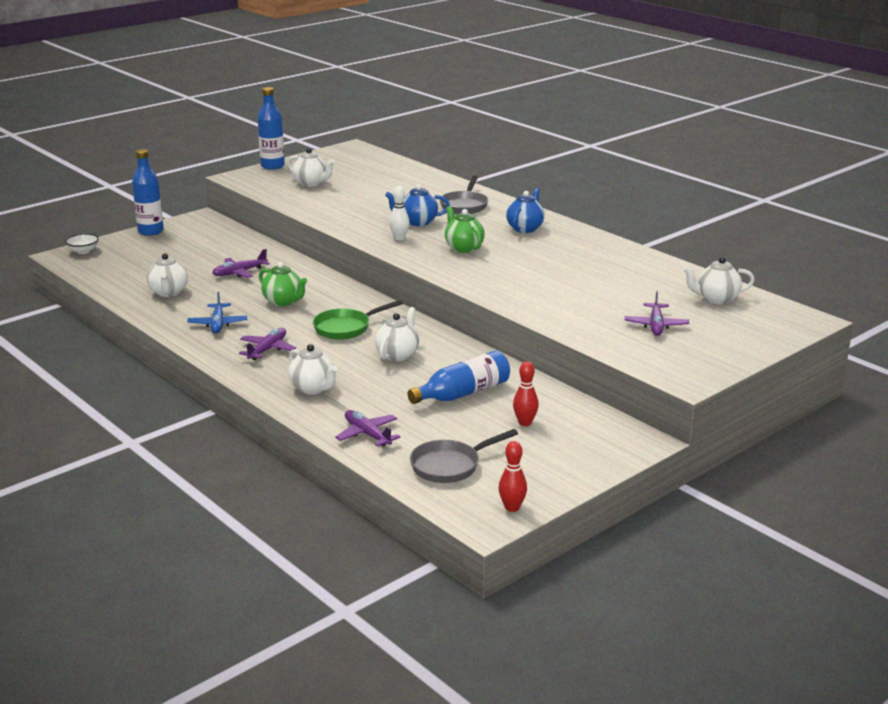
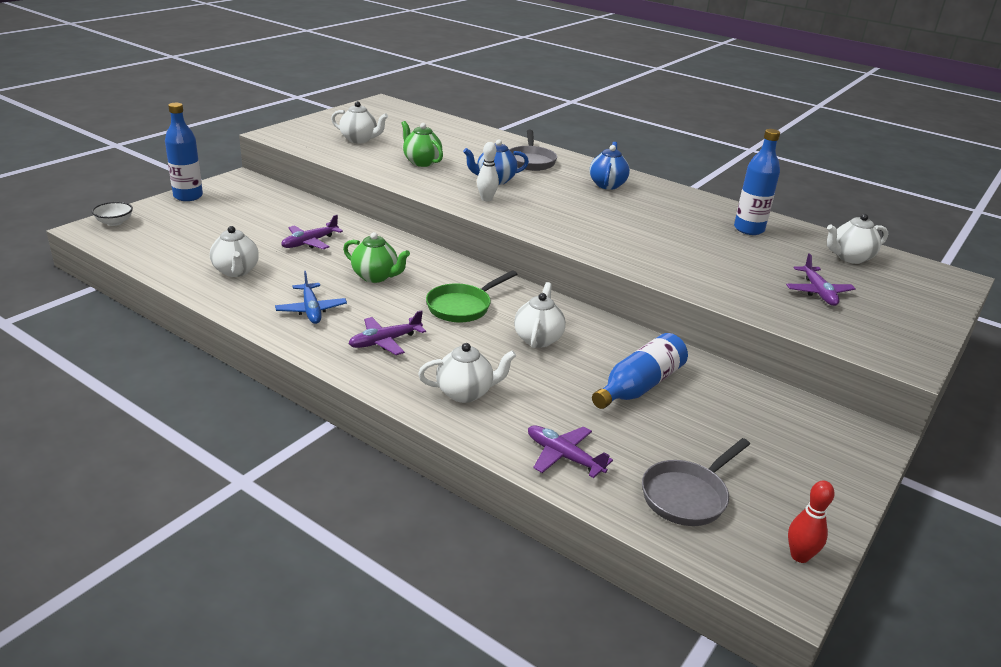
camera: 15 degrees left, 5 degrees up
purple plane [239,328,296,360] -> purple plane turned 135 degrees counterclockwise [348,310,426,355]
blue bottle [258,87,285,170] -> blue bottle moved to [734,129,780,235]
white teapot [288,344,337,395] -> white teapot turned 45 degrees counterclockwise [418,343,516,403]
green teapot [445,206,485,253] -> green teapot moved to [401,121,443,167]
red bowling pin [513,361,539,426] -> none

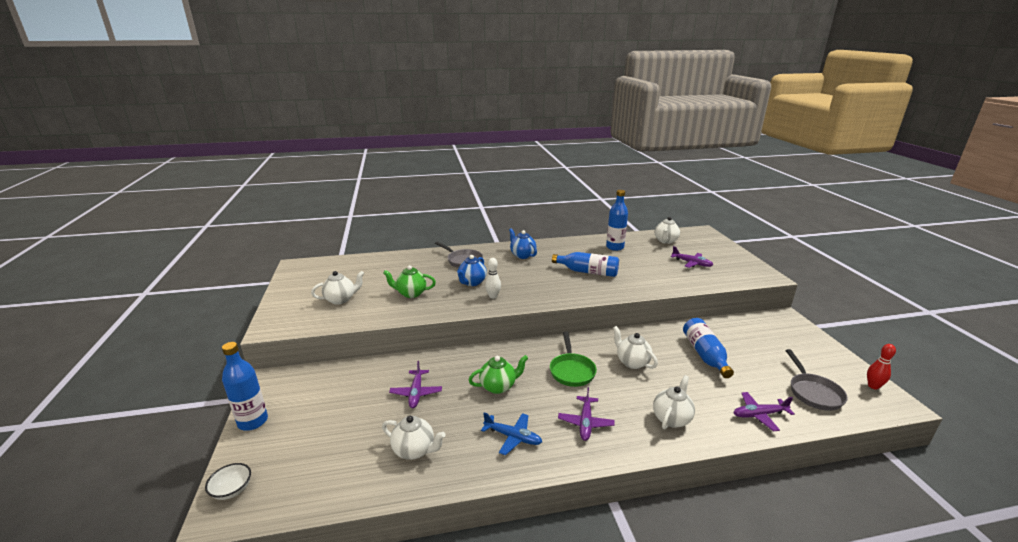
camera: 45 degrees left, 5 degrees down
none -> blue bottle [552,252,619,277]

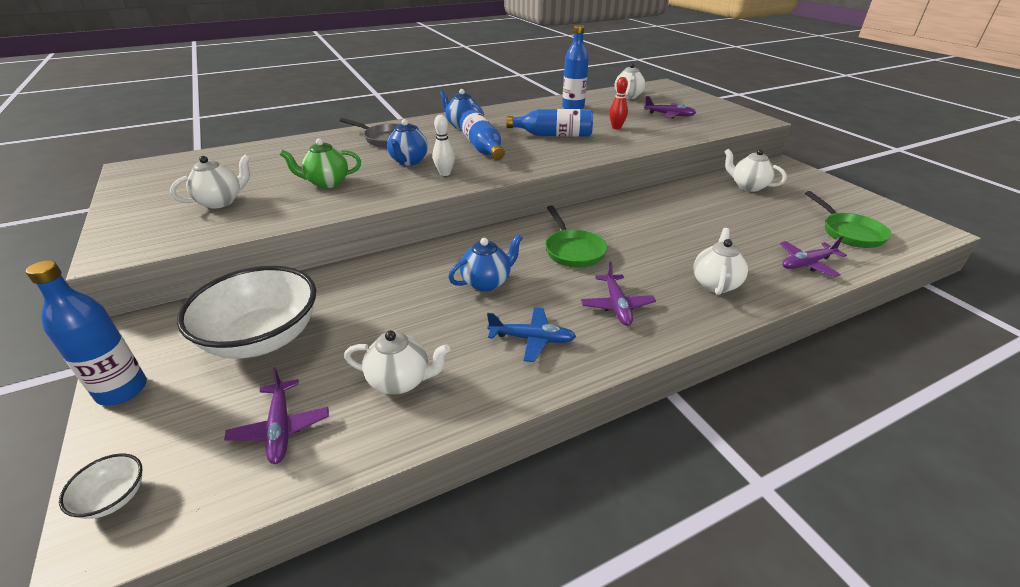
camera: 15 degrees left, 10 degrees up
purple plane [389,361,442,408] -> purple plane moved to [224,367,329,464]
green teapot [469,355,528,394] -> blue teapot [448,234,523,292]
white teapot [613,326,658,369] -> white teapot moved to [724,149,787,192]
blue bottle [683,318,734,378] -> blue bottle moved to [460,110,505,160]
grey pan [785,349,848,411] -> green pan [805,191,891,248]
red bowling pin [867,344,896,390] -> red bowling pin moved to [609,77,628,129]
none -> white bowl [177,266,316,359]

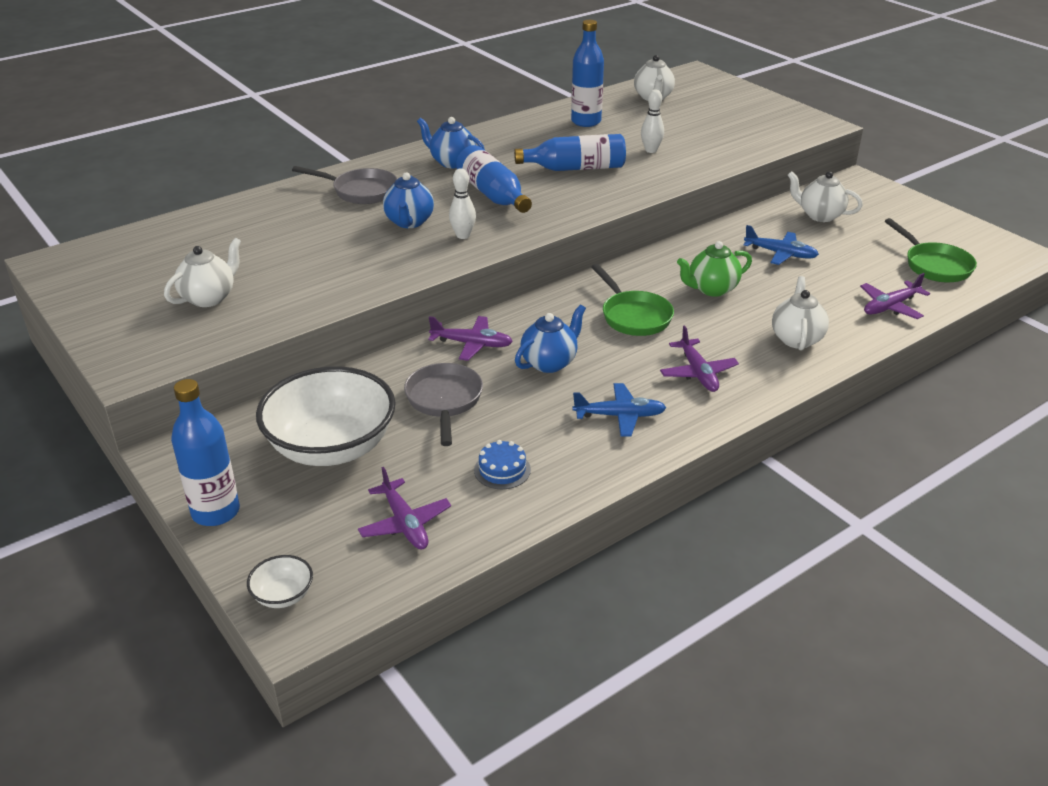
camera: 10 degrees left, 0 degrees up
green teapot [279,138,361,188] -> green teapot moved to [677,241,752,297]
white teapot [344,330,450,394] -> blue cake [474,440,531,489]
red bowling pin [609,77,628,129] -> white bowling pin [641,89,664,153]
purple plane [644,96,696,119] -> purple plane moved to [428,316,513,361]
none -> grey pan [404,363,483,446]
none -> blue plane [744,225,819,265]

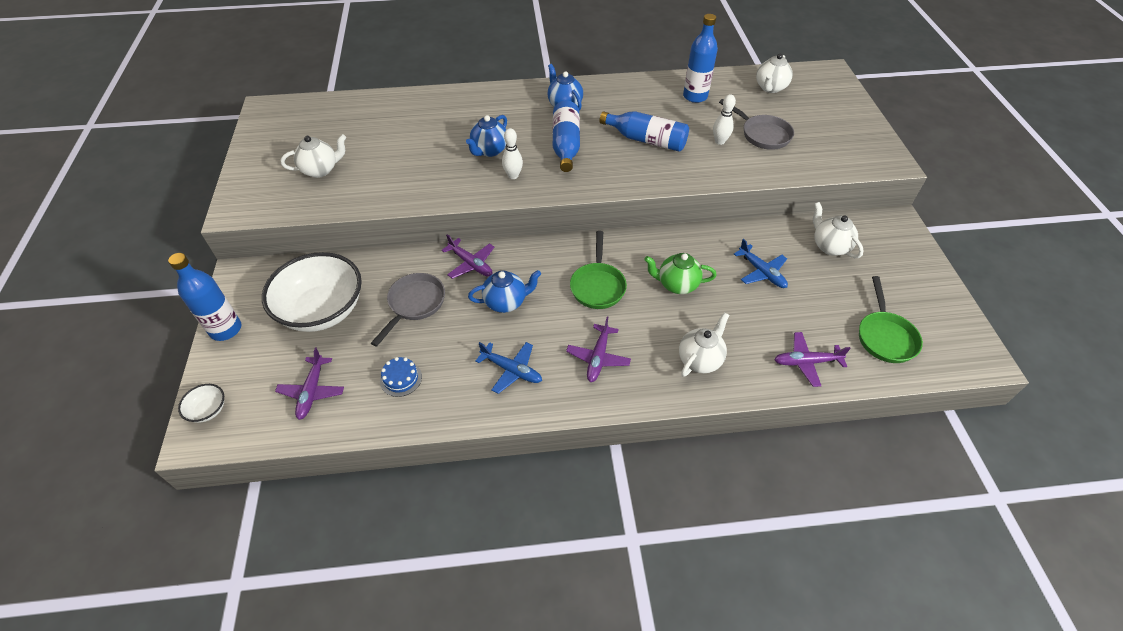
camera: 30 degrees right, 15 degrees up
grey pan [292,166,397,204] -> grey pan moved to [719,99,794,150]

